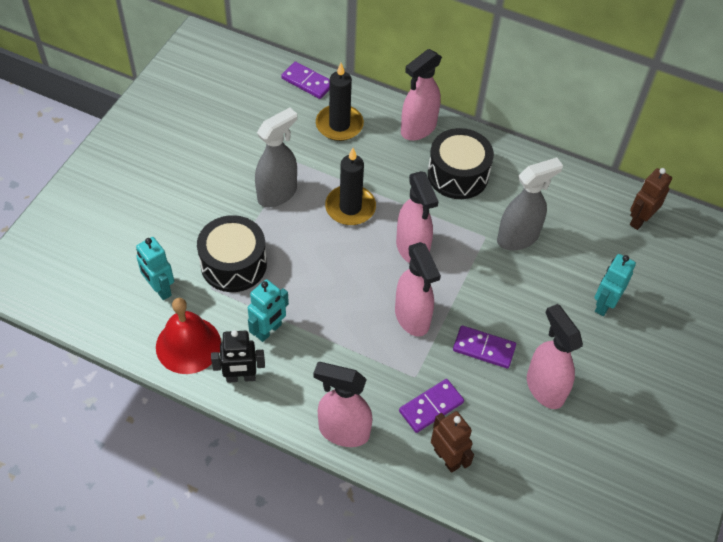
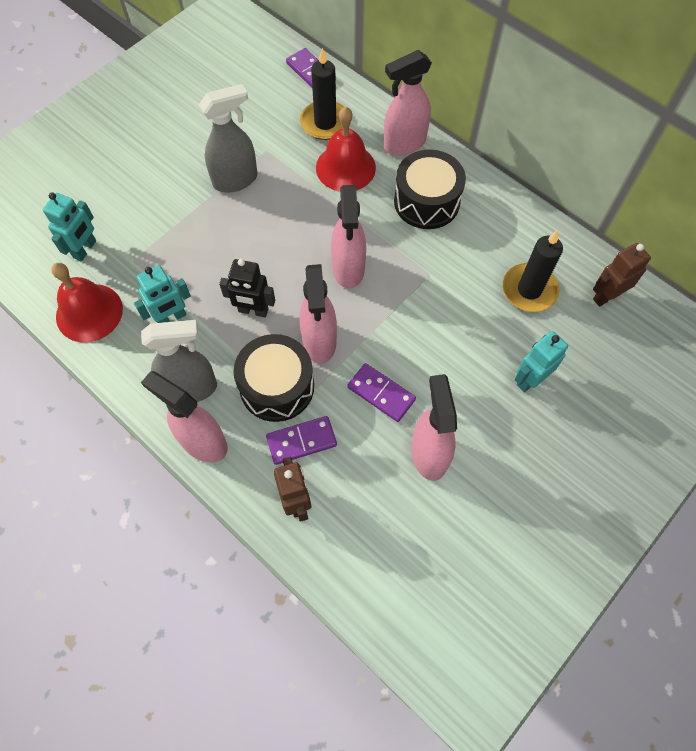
camera: 20 degrees right, 10 degrees up
turquoise robot [136,237,174,300] -> turquoise robot turned 135 degrees counterclockwise [43,192,96,261]
black drum [197,215,267,292] -> black drum moved to [233,334,314,422]
black robot [211,330,265,383] -> black robot moved to [219,259,275,317]
black candle [325,148,376,225] -> black candle moved to [502,230,563,312]
grey spray bottle [497,157,563,251] -> grey spray bottle moved to [141,320,217,402]
none -> red bell [316,107,376,191]

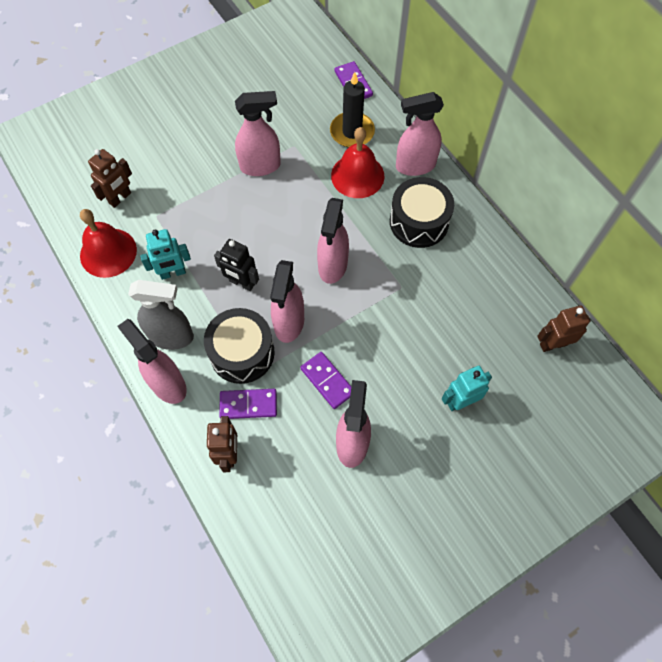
camera: 15 degrees right, 0 degrees up
turquoise robot [43,192,96,261] -> brown robot [88,149,132,208]
grey spray bottle [199,84,257,193] -> pink spray bottle [235,91,281,176]
black candle [502,230,563,312] -> none

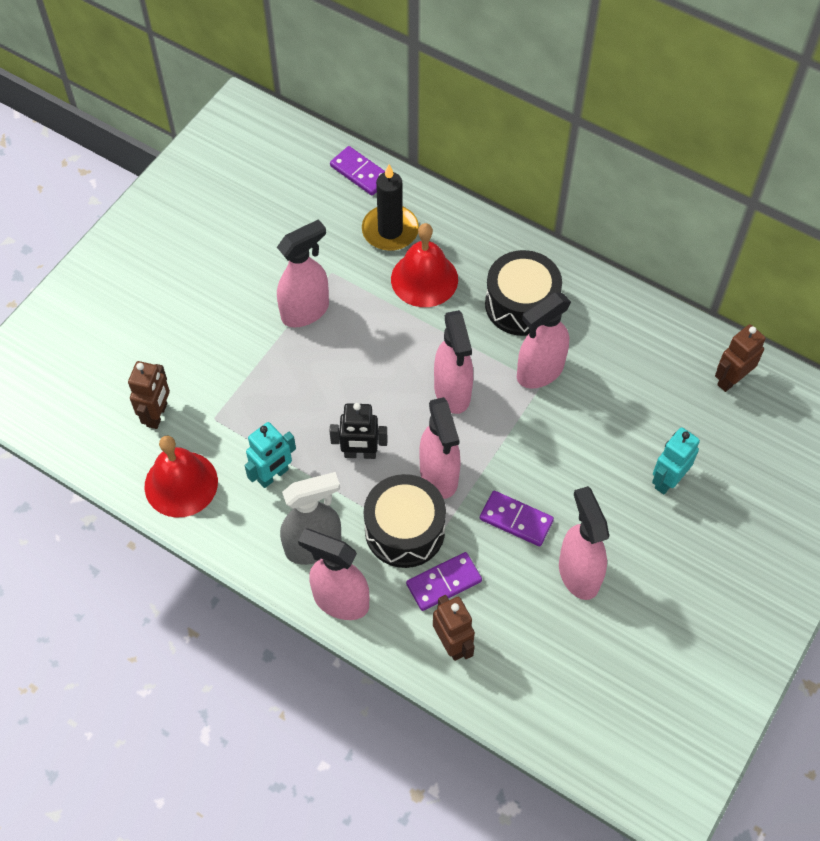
camera: 25 degrees left, 5 degrees down
pink spray bottle [396,92,444,176] -> pink spray bottle moved to [517,292,571,389]

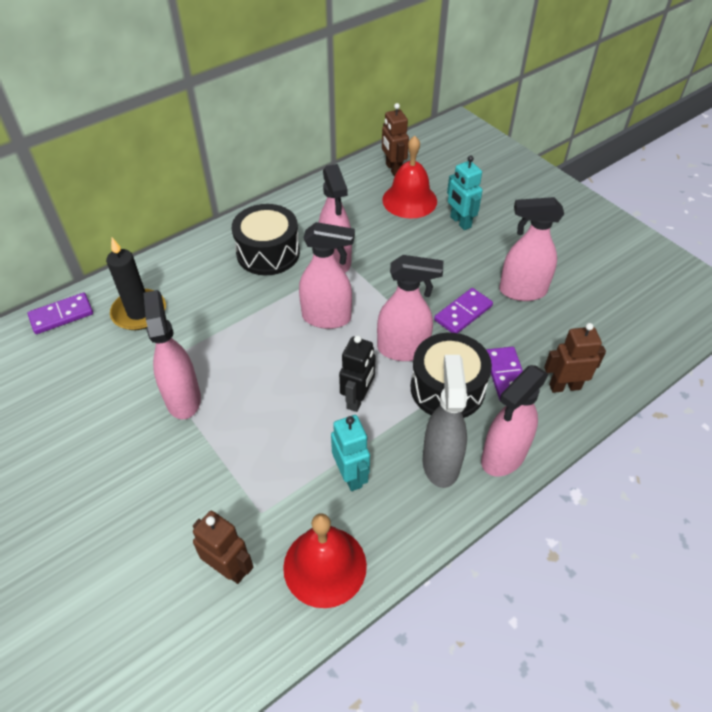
camera: 70 degrees left, 10 degrees down
red bell [391,223,458,307] -> red bell moved to [382,136,437,219]

